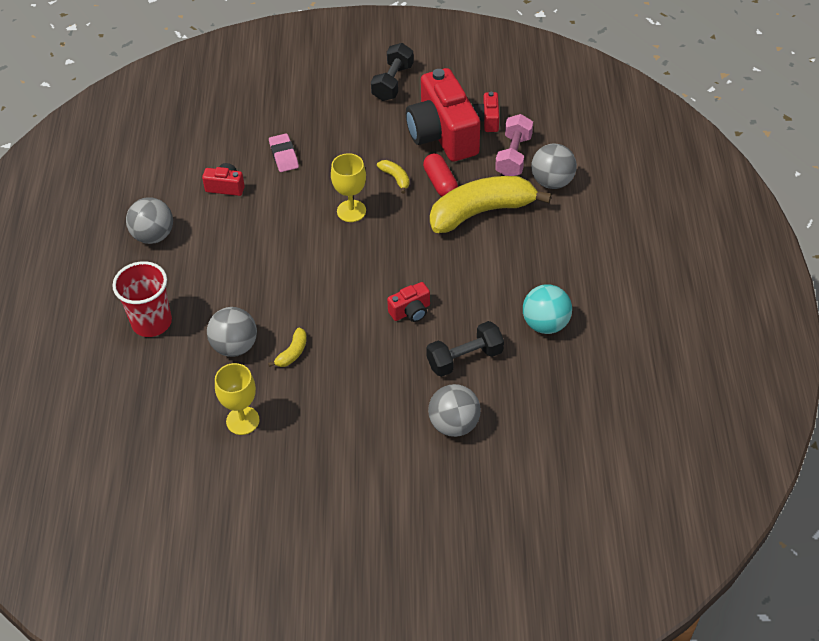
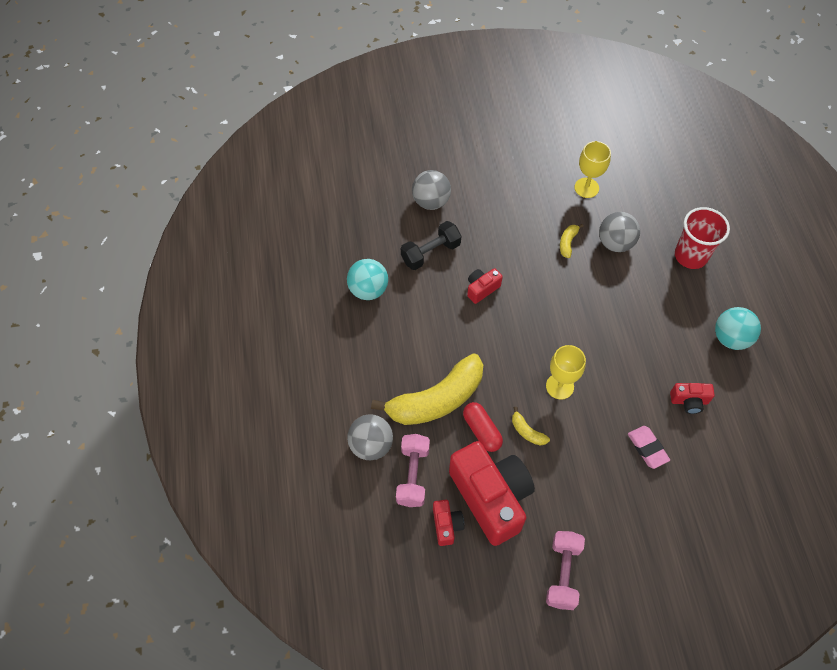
camera: 170 degrees right, 10 degrees up
grey ball [126,197,173,244] -> turquoise ball [715,307,761,350]
black dumbbell [371,43,414,101] -> pink dumbbell [546,531,585,610]

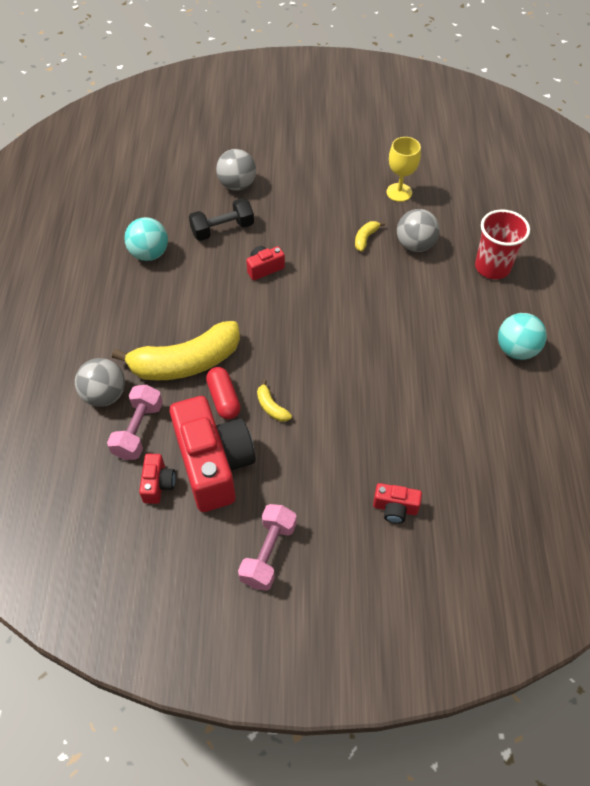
camera: 10 degrees right, 5 degrees down
yellow goblet [546,345,586,400] -> none
pink eraser [628,426,670,469] -> none
red camera [670,383,715,414] -> red camera moved to [373,483,422,524]

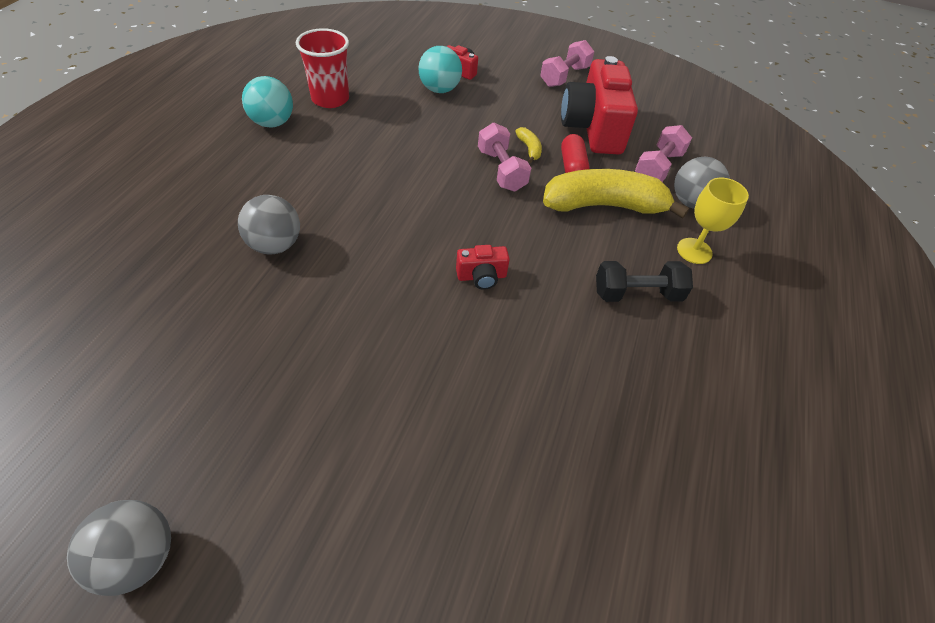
camera: 165 degrees left, 5 degrees down
turquoise ball [124,217,168,261] -> turquoise ball moved to [418,46,462,93]
red camera [139,454,175,504] -> none
black dumbbell [189,198,254,241] -> black dumbbell moved to [596,261,693,302]
grey ball [216,149,256,191] -> grey ball moved to [67,500,171,596]
yellow banana [355,221,385,251] -> none
yellow goblet [387,137,421,202] -> yellow goblet moved to [677,178,749,264]
red cup [475,210,530,279] -> red cup moved to [296,28,349,108]
none -> pink dumbbell [478,123,531,192]

